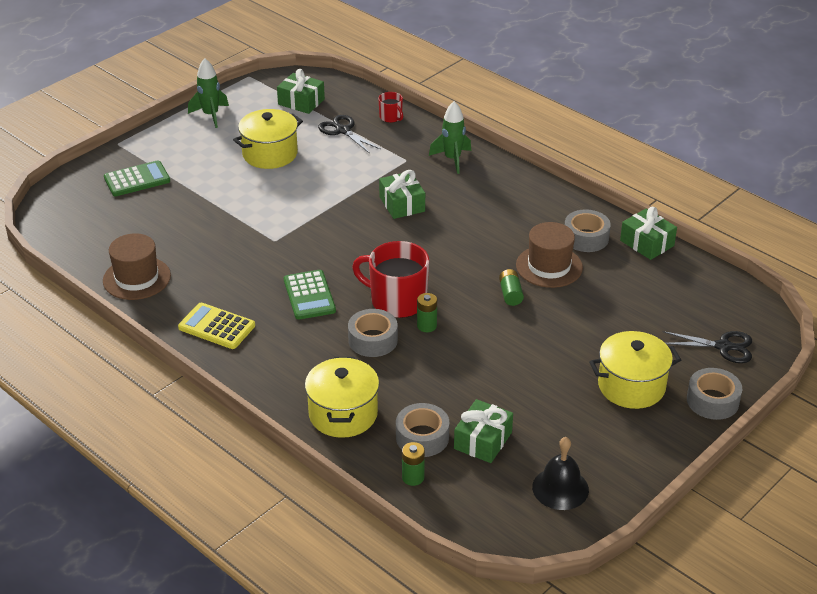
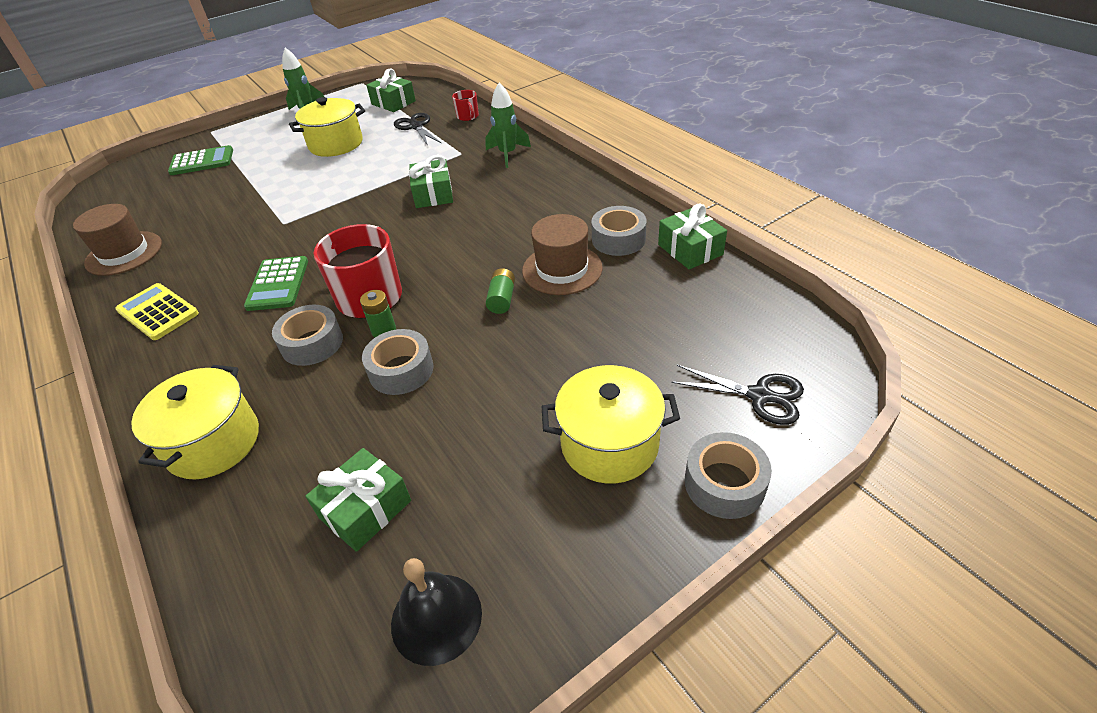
camera: 15 degrees right, 5 degrees up
grey tape [396,403,449,457] -> grey tape moved to [362,329,434,395]
green battery [402,442,425,486] -> none

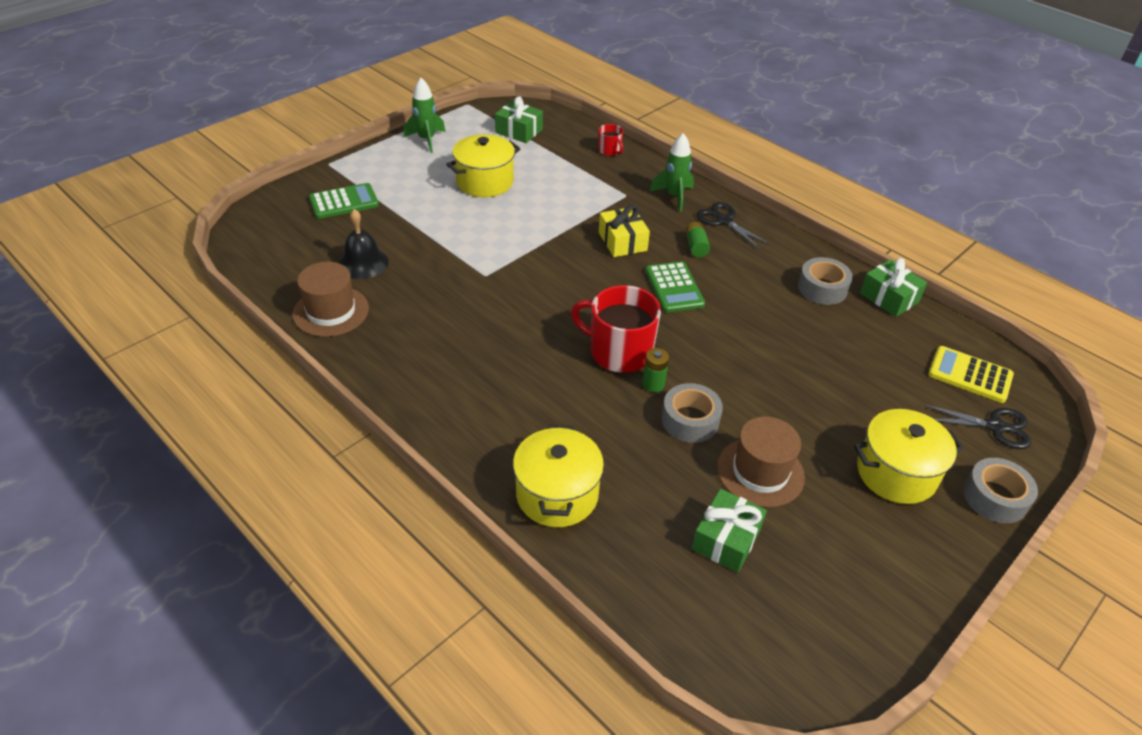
camera: 15 degrees left, 0 degrees up
yellow calculator [115,283,199,340] -> yellow calculator moved to [928,346,1014,403]
green calculator [244,256,308,311] -> green calculator moved to [645,261,705,312]
grey tape [272,305,343,366] -> none
black bell [391,558,482,666] -> black bell moved to [338,209,389,279]
black scissors [394,113,441,146] -> black scissors moved to [696,202,771,250]
green gift [409,155,453,208] -> yellow gift [599,205,650,257]
green battery [486,268,515,314] -> green battery moved to [685,222,710,257]
brown hat [522,214,603,295] -> brown hat moved to [717,416,805,508]

